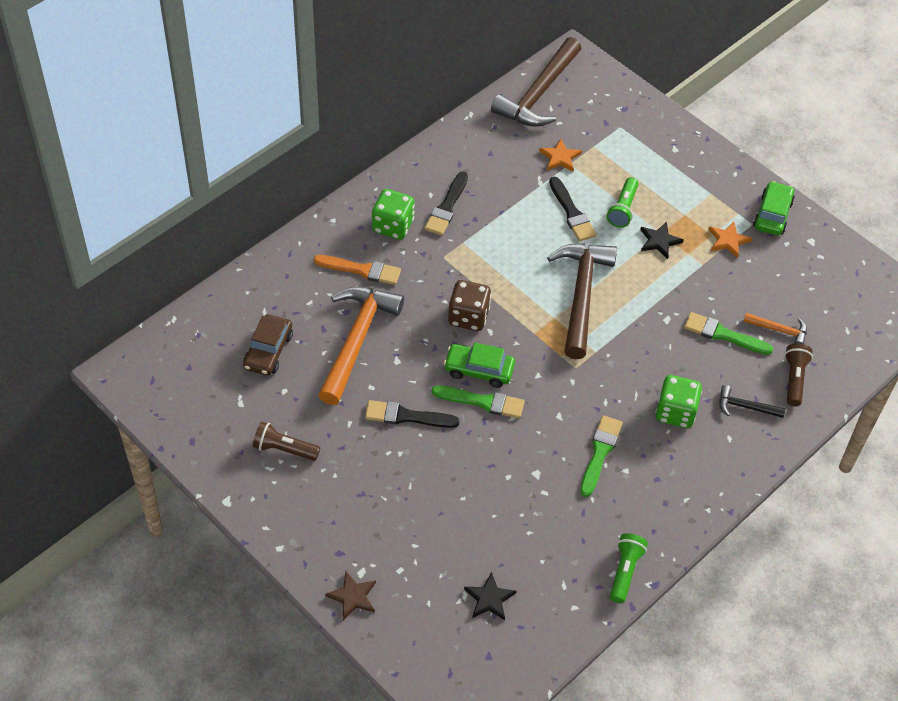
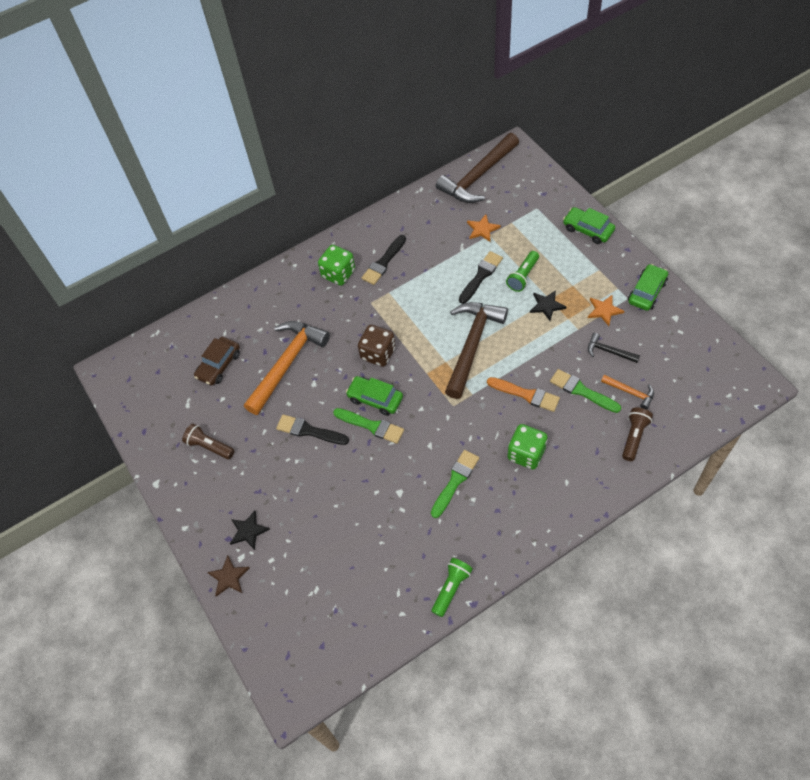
camera: 20 degrees right, 5 degrees up
orange brush [314,255,401,285] -> orange brush moved to [487,377,560,412]
black star [464,572,517,620] -> black star moved to [230,511,270,550]
black brush [549,176,597,242] -> black brush turned 135 degrees counterclockwise [459,251,503,304]
black hammer [719,385,786,418] -> black hammer moved to [588,333,640,363]
none -> green car [563,207,615,244]

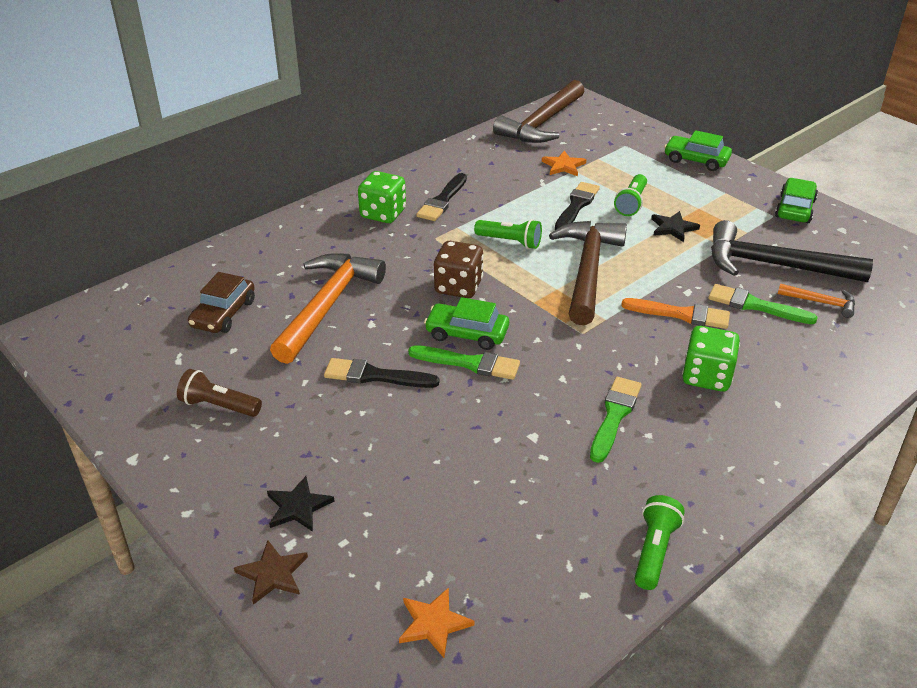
camera: 15 degrees left, 20 degrees down
orange star [588,295,624,326] -> orange star moved to [399,587,475,658]
black hammer [588,333,640,363] -> black hammer [711,220,873,282], size x2.17
brown flashlight [622,408,653,461] -> none
none -> green flashlight [474,219,542,249]

